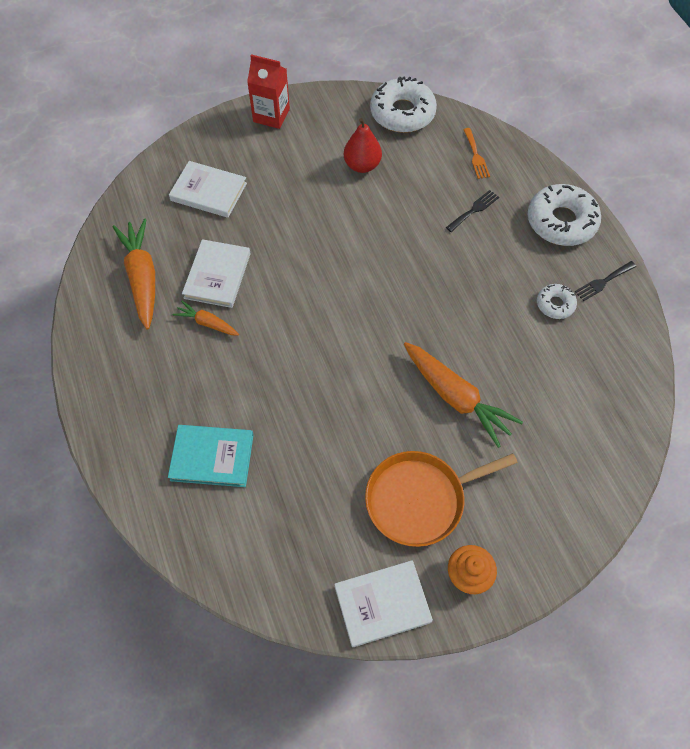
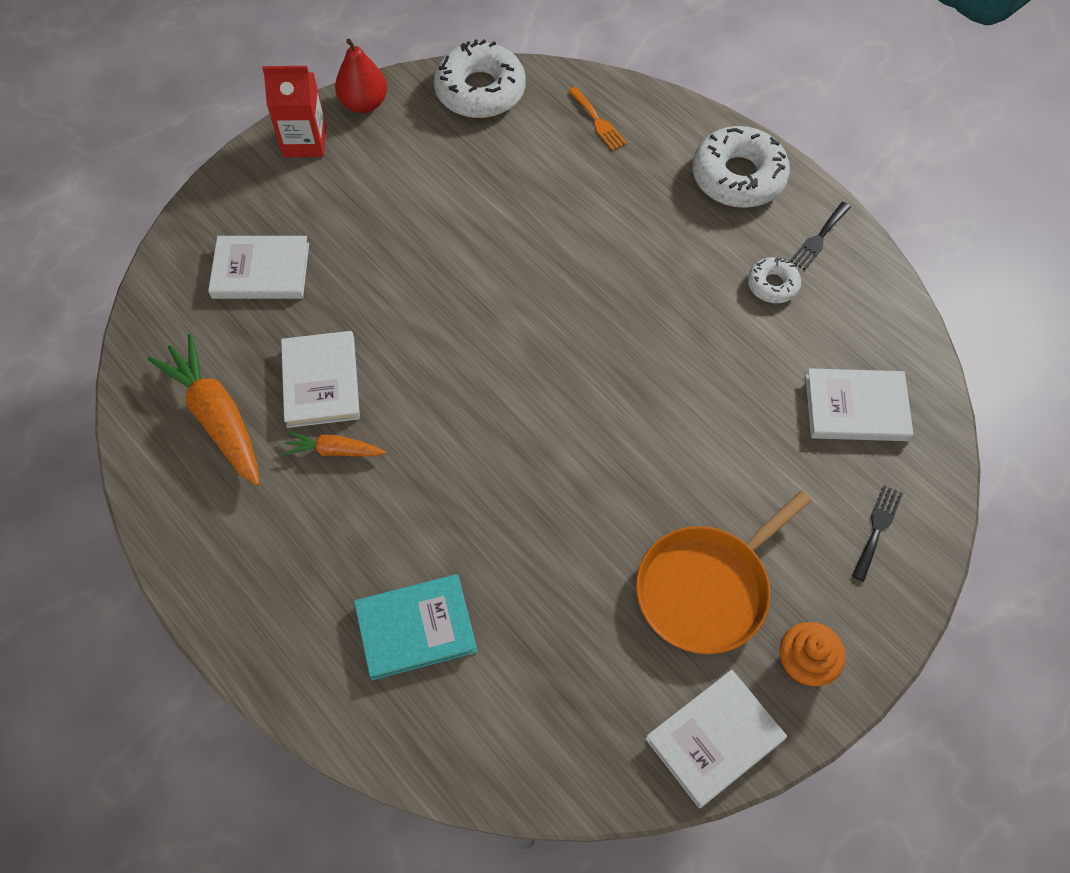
camera: 20 degrees left, 0 degrees up
red pear [344,118,382,173] -> red pear moved to [335,38,387,113]
orange carrot [404,342,523,448] -> none
black fork [446,190,499,232] -> black fork moved to [852,485,903,581]
none -> white book [805,368,913,441]

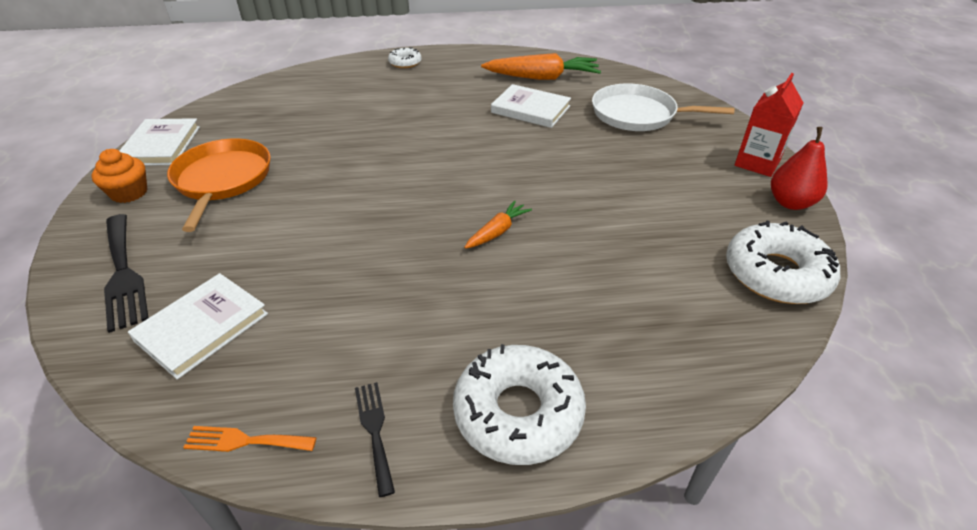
camera: 125 degrees right, 20 degrees down
white book [208,236,309,299] -> white pan [592,84,735,131]
orange carrot [283,431,386,457] -> orange carrot moved to [464,200,532,249]
turquoise book [354,574,477,680] -> none
orange fork [568,87,627,151] -> orange fork moved to [183,426,316,452]
white donut [748,257,801,303] -> white donut moved to [388,47,421,68]
black fork [852,485,903,581] -> black fork [104,214,148,333], size x1.78

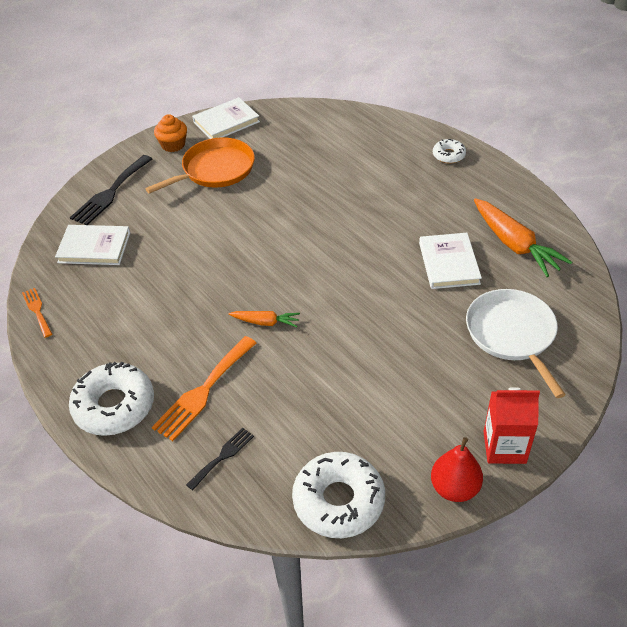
camera: 60 degrees right, 5 degrees up
black fork [355,382,395,497] -> black fork moved to [186,428,254,490]
none -> orange fork [152,336,256,441]

